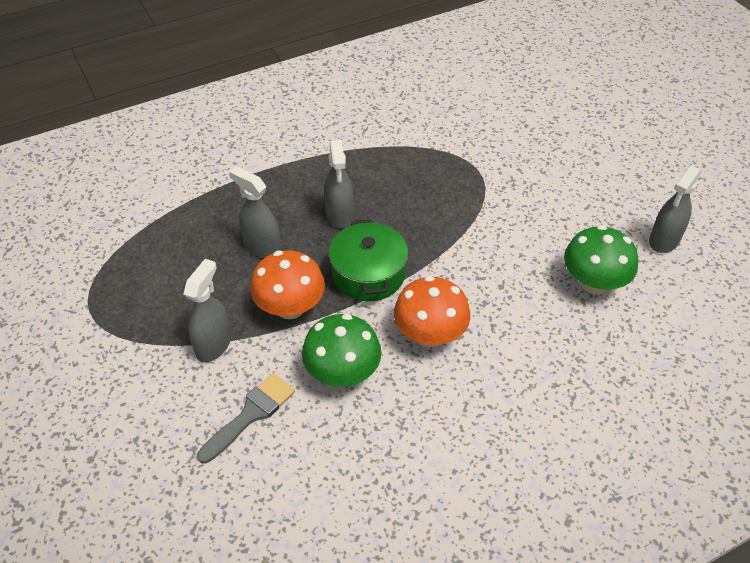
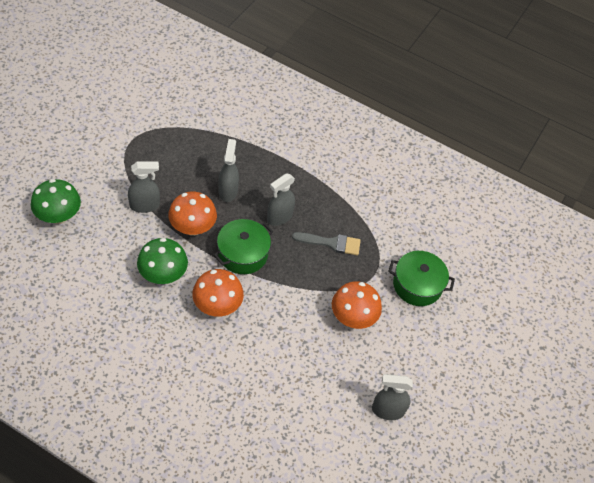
camera: 50 degrees right, 5 degrees up
grey brush [197,373,295,464] -> grey brush moved to [292,232,361,255]
green mushroom [564,225,638,294] -> green mushroom moved to [31,179,81,224]
none -> orange mushroom [332,281,382,329]
none -> green pot [388,251,455,306]

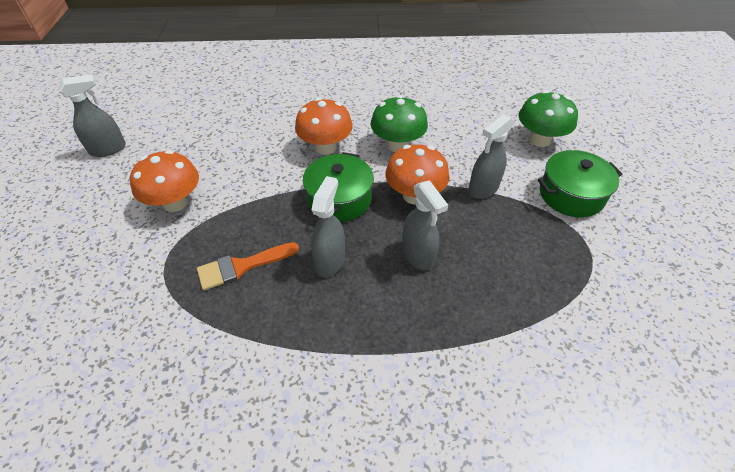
camera: 155 degrees right, 5 degrees down
grey brush [292,232,361,255] -> orange brush [197,242,299,290]
green pot [388,251,455,306] -> green pot moved to [538,150,622,217]

